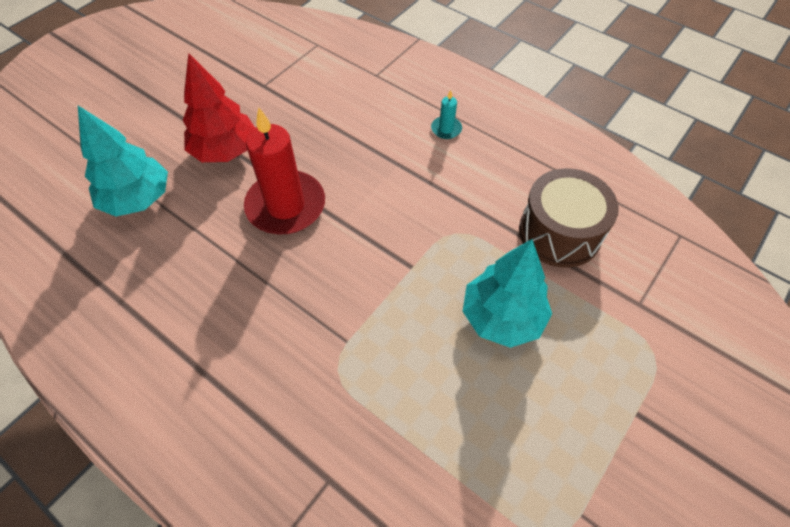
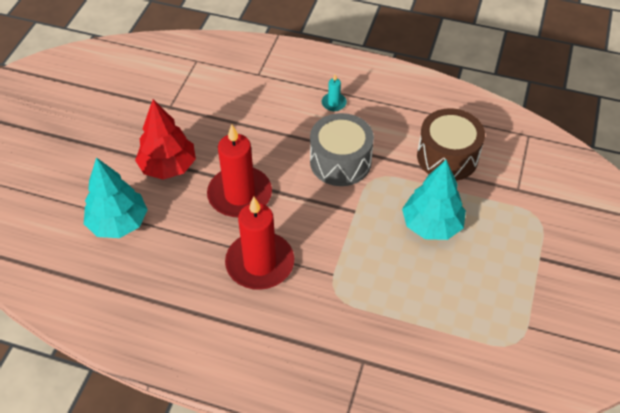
camera: 20 degrees left, 5 degrees down
none -> red candle [225,197,294,290]
none -> grey drum [310,113,374,186]

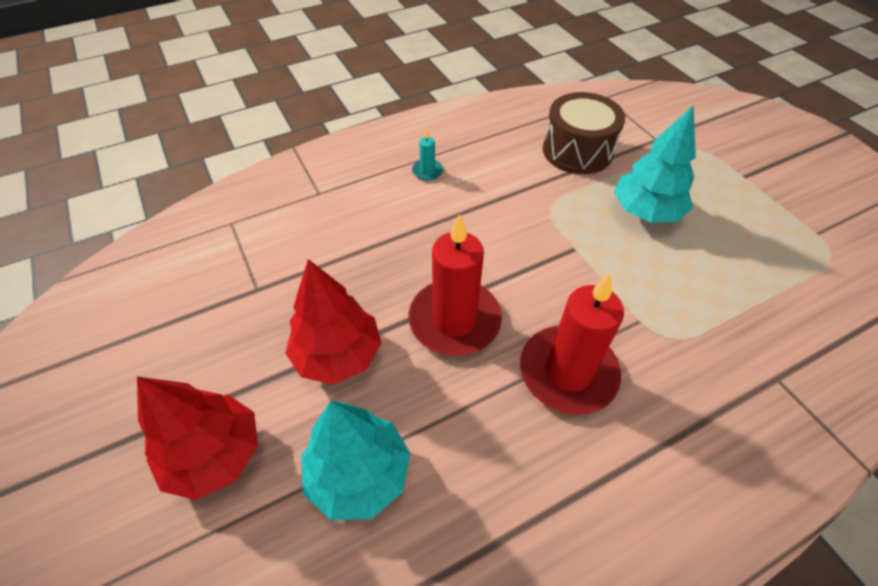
camera: 45 degrees left, 0 degrees up
grey drum [310,113,374,186] -> none
none -> red tree [137,377,258,500]

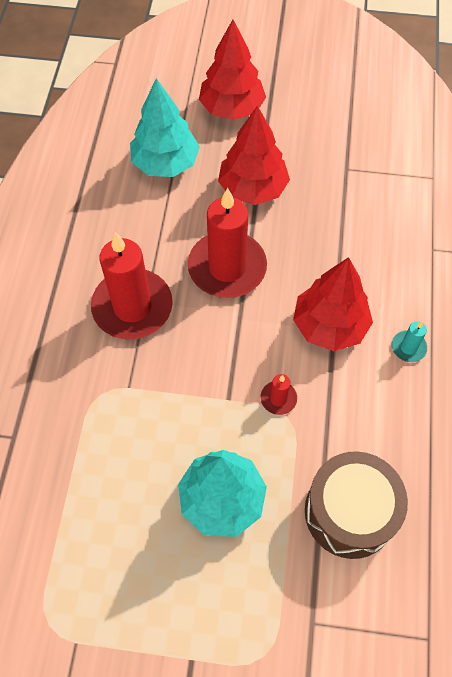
camera: 125 degrees right, 10 degrees up
none -> red candle [261,374,297,415]
none -> red tree [293,257,373,351]

